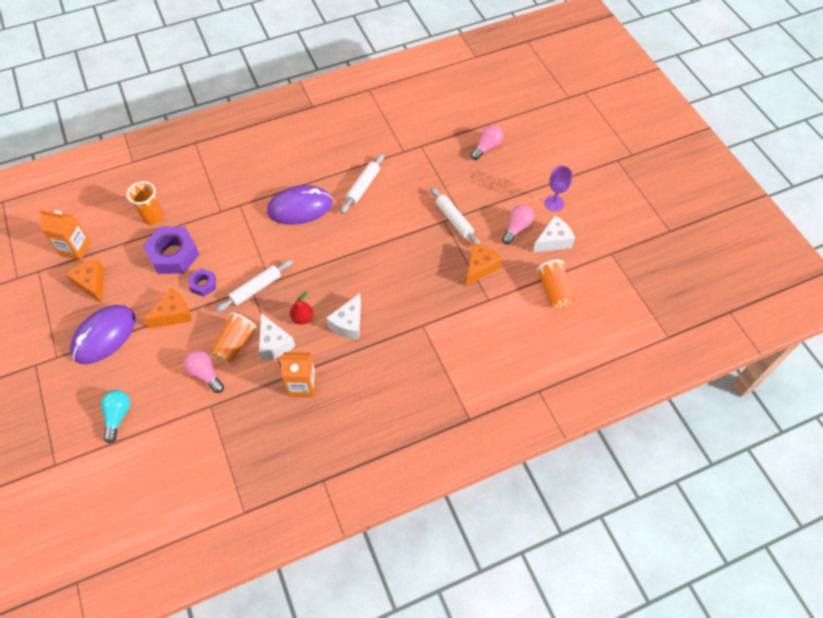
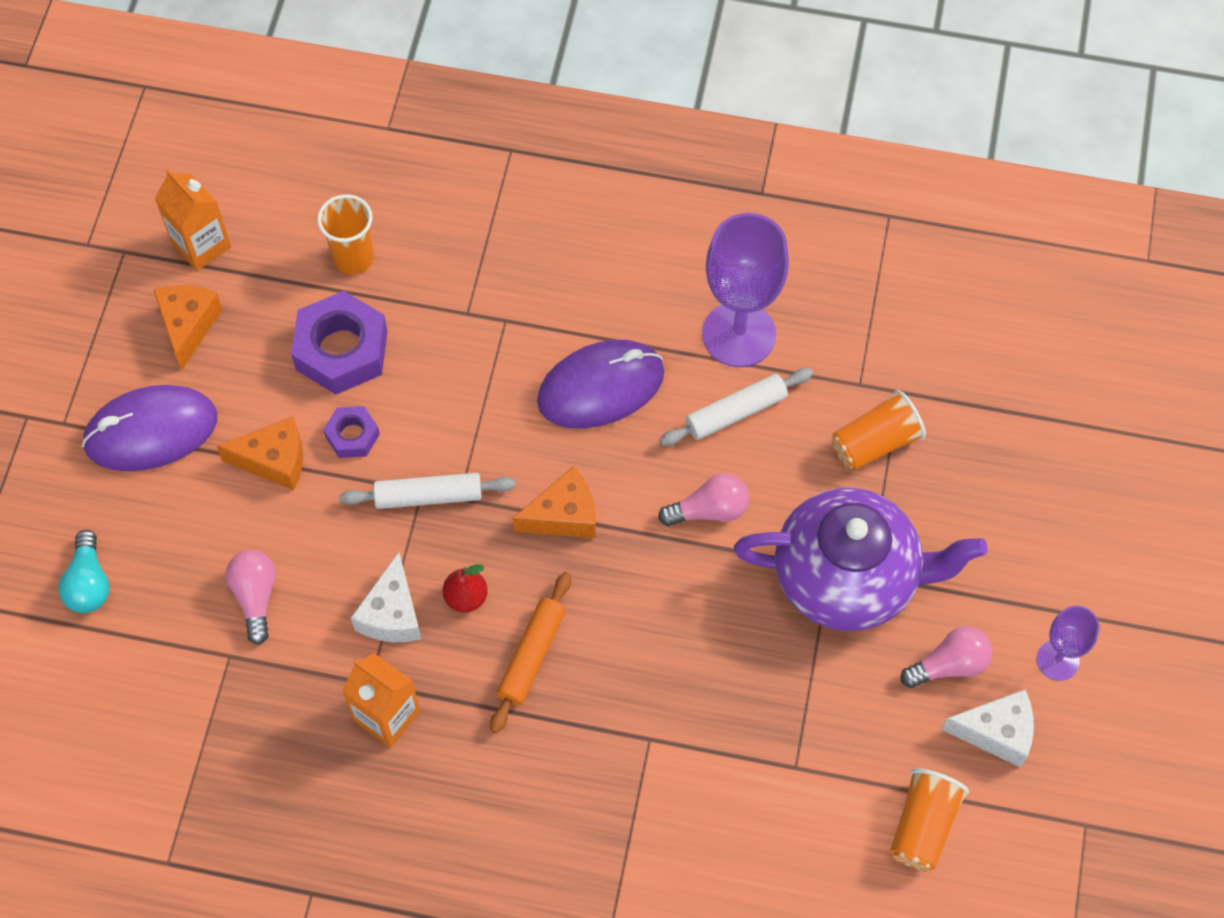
camera: 35 degrees right, 5 degrees up
turquoise light bulb [101,390,130,443] -> turquoise light bulb turned 135 degrees clockwise [58,530,110,613]
orange cup [211,312,257,363] -> orange cup moved to [832,390,926,471]
purple mouse [267,185,332,225] -> purple mouse turned 45 degrees counterclockwise [537,340,664,428]
white cheese [326,293,361,340] -> orange rolling pin [490,572,571,733]
white rolling pin [430,187,480,244] -> purple teapot [734,488,987,631]
orange cheese [466,243,502,286] -> orange cheese moved to [512,466,596,538]
pink light bulb [471,125,503,160] -> pink light bulb moved to [658,473,749,526]
none -> purple goblet [702,213,789,367]

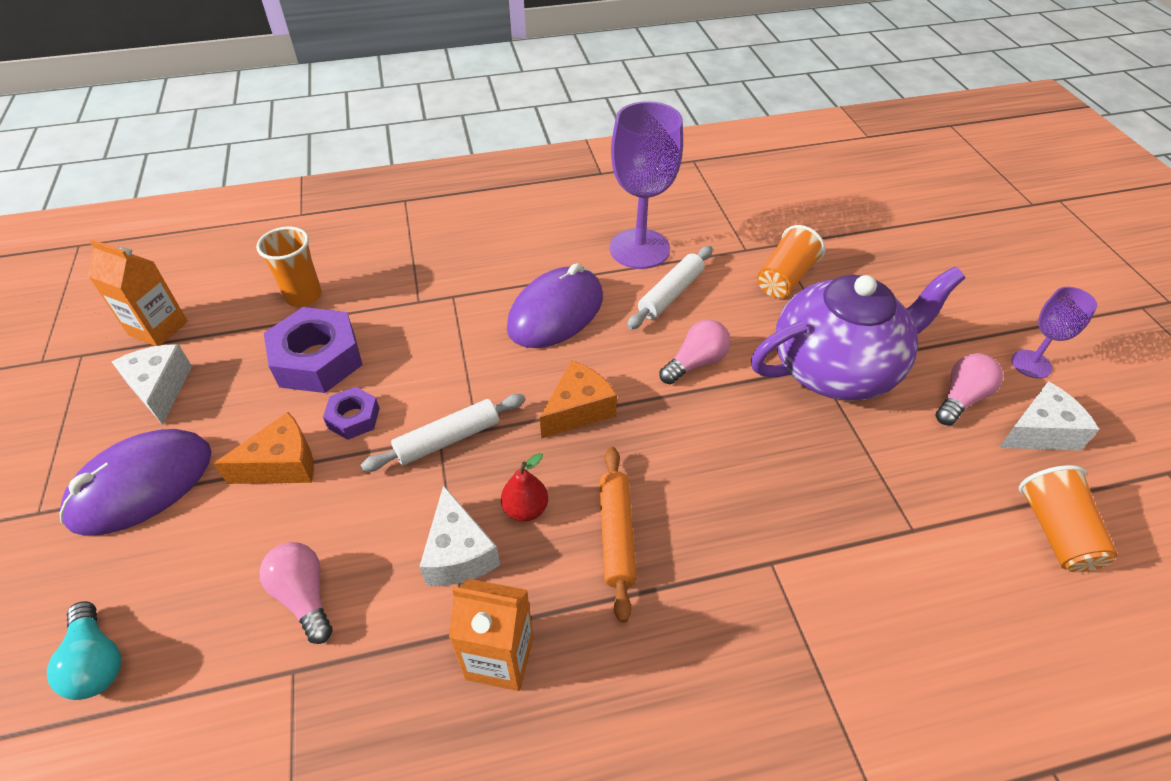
camera: 25 degrees left, 15 degrees down
orange cheese [153,285,222,371] -> white cheese [112,344,192,425]

